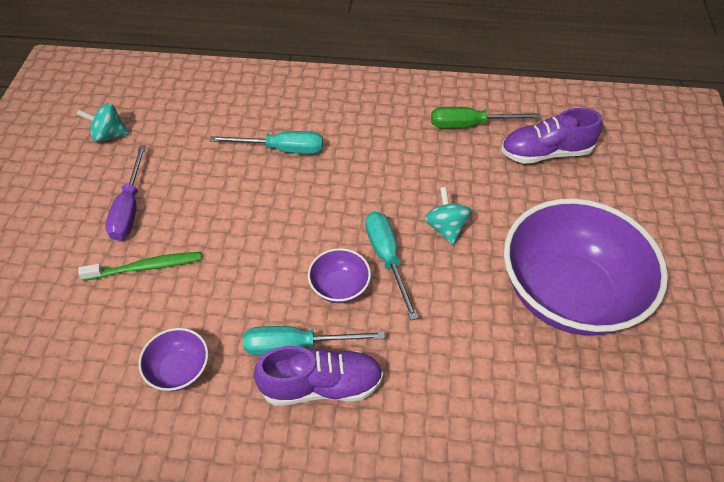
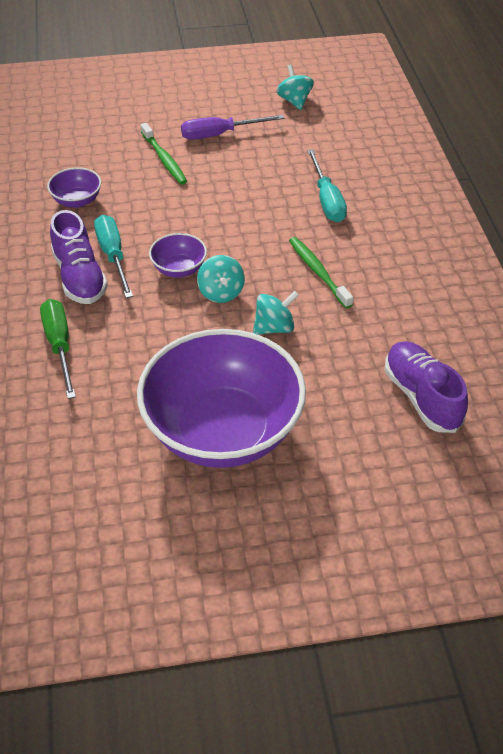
camera: 75 degrees right, 5 degrees down
turquoise screwdriver [365,212,418,320] -> turquoise spinning top [197,255,245,303]
green screwdriver [431,107,541,128] -> green screwdriver moved to [40,299,76,399]
none -> green toothbrush [289,237,353,309]

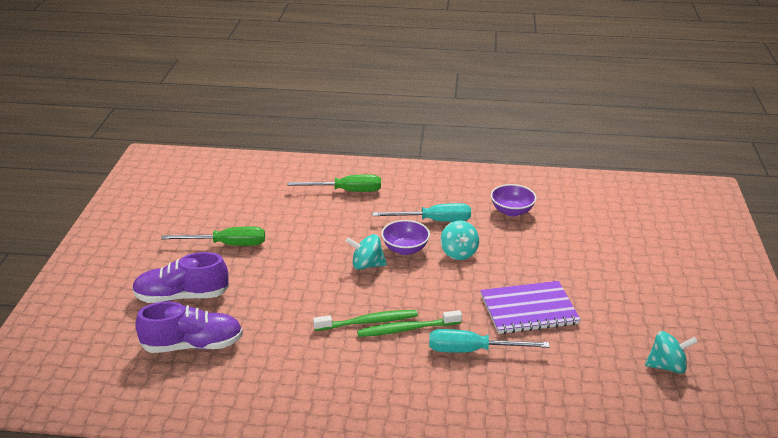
camera: 105 degrees right, 15 degrees down
purple shoe [50,210,108,304] -> purple shoe moved to [132,252,229,303]
purple bowl [137,329,306,468] -> green screwdriver [161,226,265,246]
green toothbrush [141,123,187,185] -> green toothbrush moved to [357,310,462,337]
purple screwdriver [181,115,284,140] -> none
turquoise spinning top [253,291,299,335] -> turquoise spinning top moved to [441,221,479,260]
none -> purple notebook [480,281,581,334]

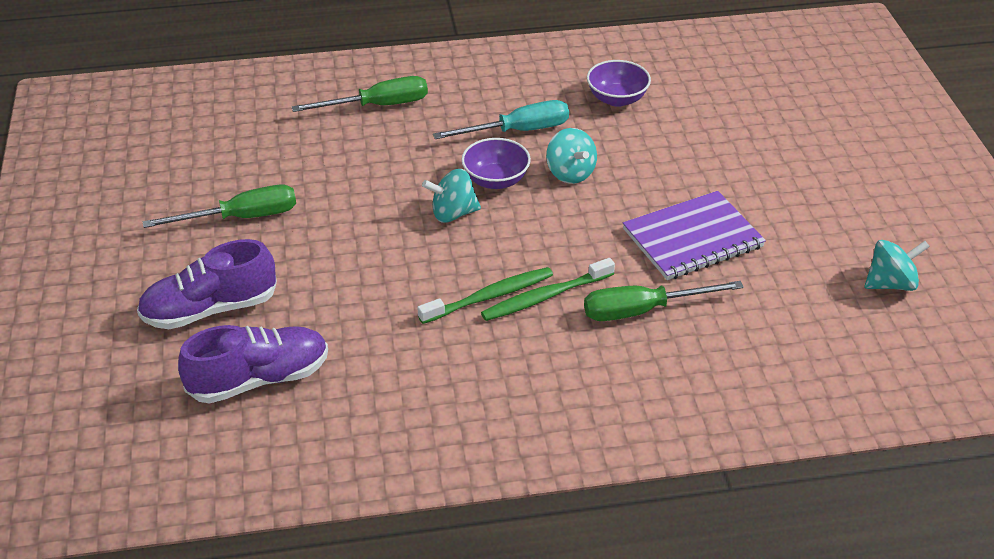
camera: 15 degrees left, 10 degrees up
turquoise screwdriver [429,329,550,353] -> green screwdriver [584,281,744,321]

